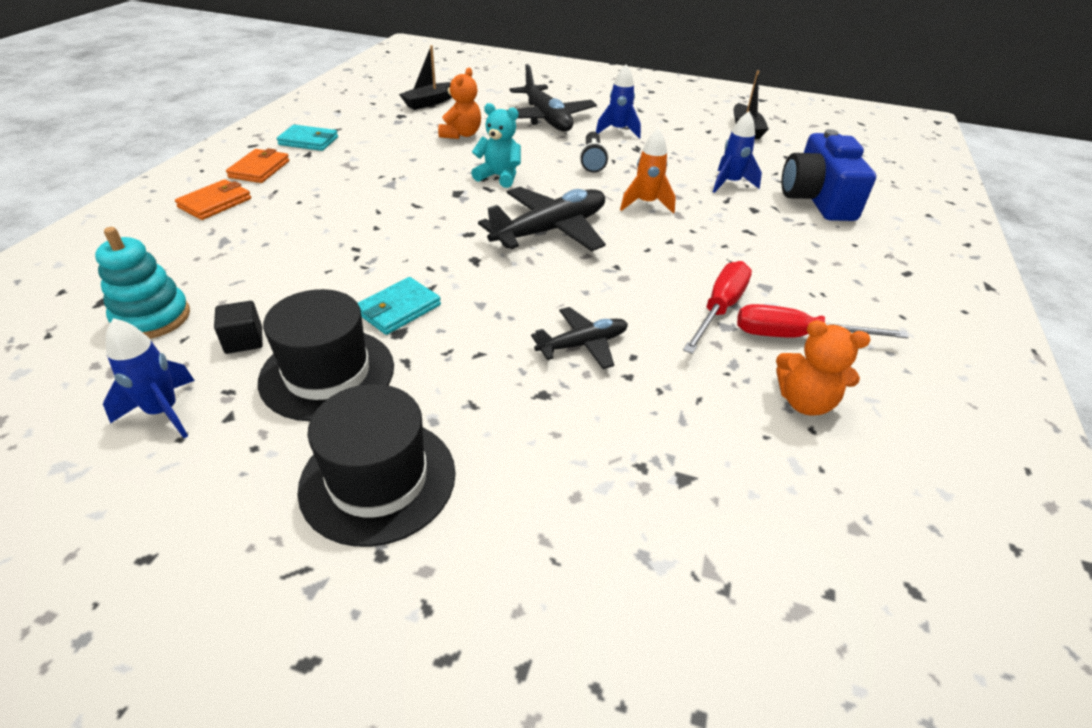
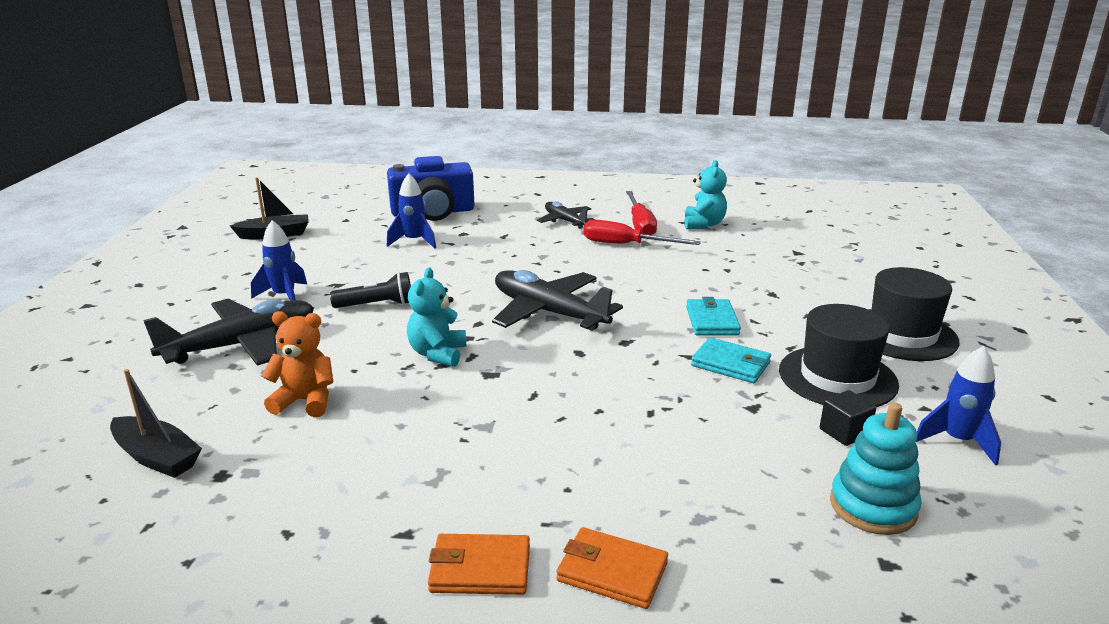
camera: 100 degrees left, 15 degrees down
turquoise wallet [277,125,338,151] -> turquoise wallet moved to [686,297,741,336]
black plane [531,307,628,369] -> black plane moved to [537,201,595,229]
orange rocket [620,128,676,214] -> none
orange teddy bear [776,320,870,416] -> turquoise teddy bear [685,160,727,229]

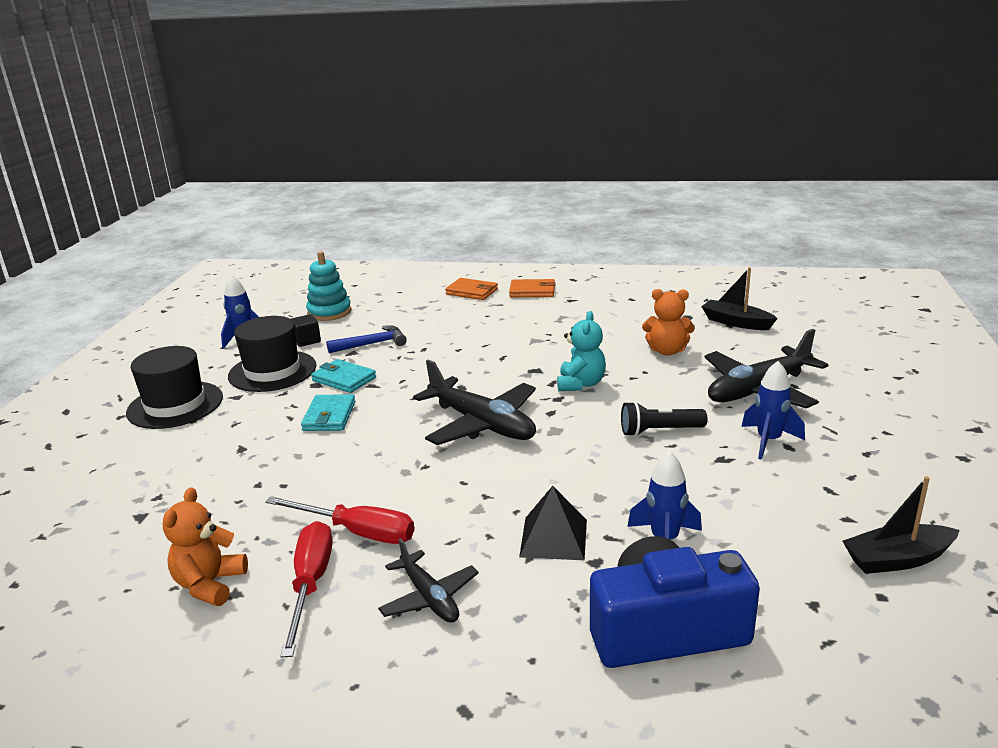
camera: 175 degrees left, 0 degrees up
turquoise teddy bear [685,160,727,229] -> orange teddy bear [163,487,248,606]
none -> blue hammer [326,325,407,353]
none -> black pyramid [519,486,587,560]

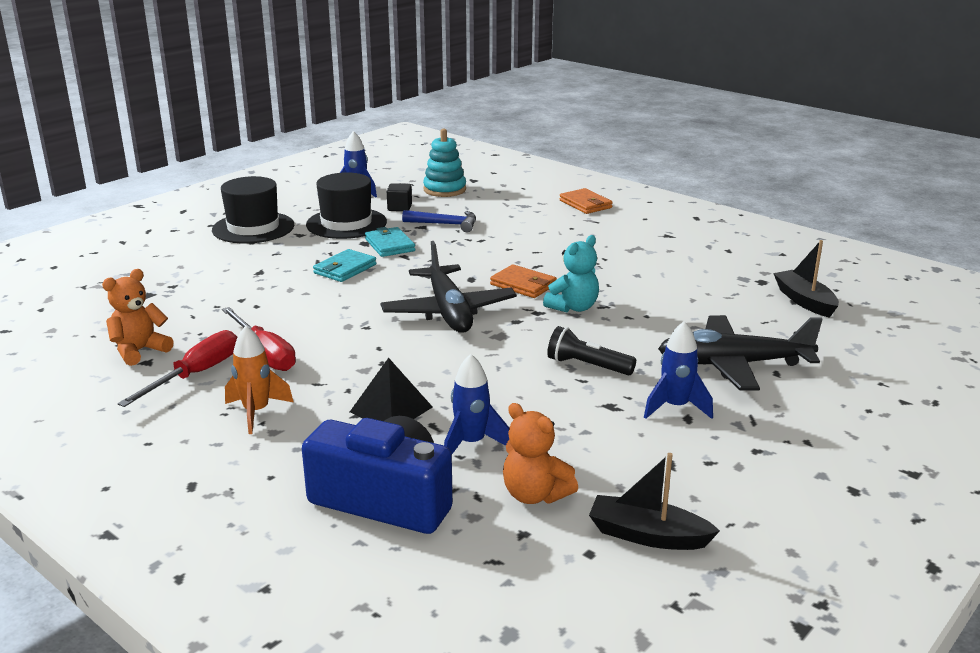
camera: 30 degrees right, 0 degrees up
black plane [378,538,479,623] -> orange rocket [225,326,293,434]
orange wallet [509,279,556,297] -> orange wallet moved to [490,264,557,298]
orange teddy bear [642,289,695,356] -> orange teddy bear moved to [503,403,578,504]

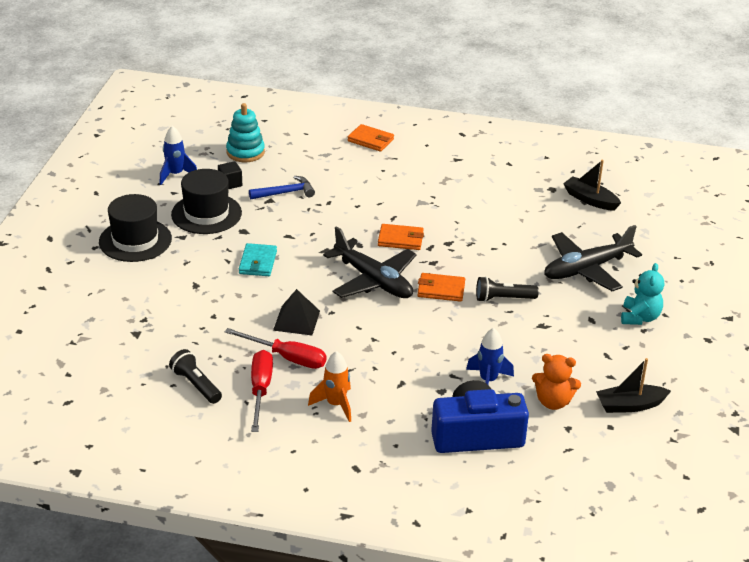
camera: 30 degrees left, 10 degrees up
orange teddy bear [102,269,174,366] -> black flashlight [169,349,222,404]
black pyramid [350,358,432,421] -> black pyramid moved to [273,289,320,335]
turquoise wallet [365,227,415,257] -> none
turquoise teddy bear [543,235,599,312] -> turquoise teddy bear moved to [621,263,664,325]
blue rocket [644,321,713,419] -> none
none -> orange wallet [417,273,465,302]

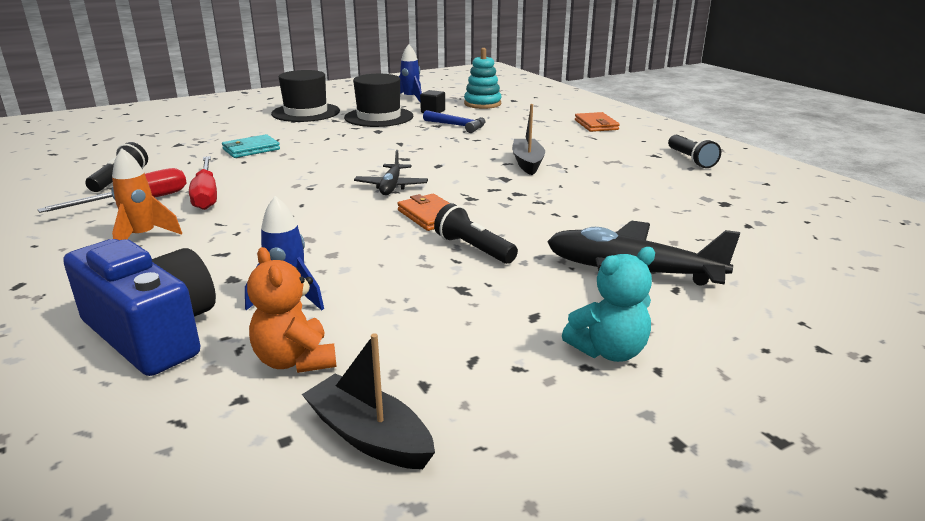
camera: 50 degrees right, 10 degrees down
turquoise wallet [239,243,277,276] -> turquoise wallet moved to [222,134,280,158]
black pyramid [273,289,320,335] -> none
black plane [323,226,417,298] -> black plane [354,150,428,195], size x0.57
orange wallet [378,224,424,250] -> none
black boat [563,160,621,211] -> black boat moved to [512,104,545,175]
none -> black flashlight [668,135,721,168]

